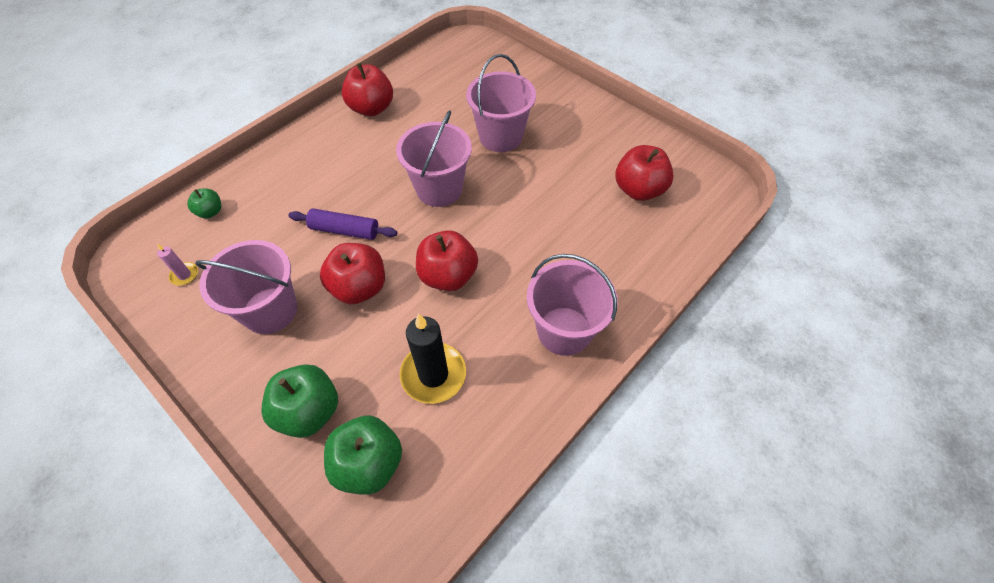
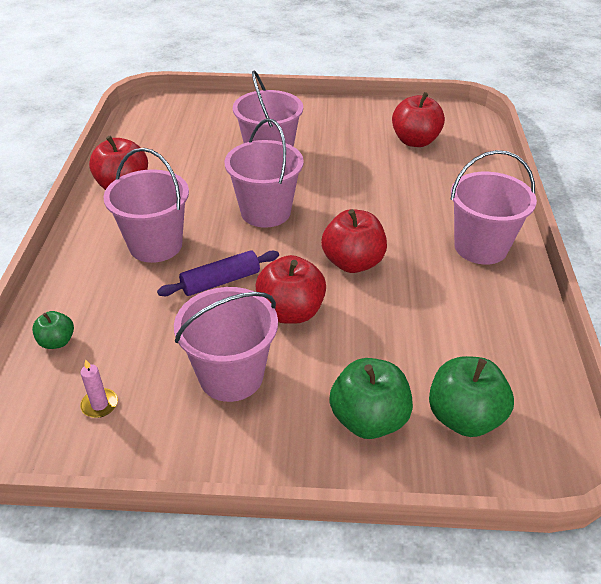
camera: 40 degrees left, 15 degrees down
black candle [400,314,466,404] -> none
none -> pink bucket [103,148,189,263]

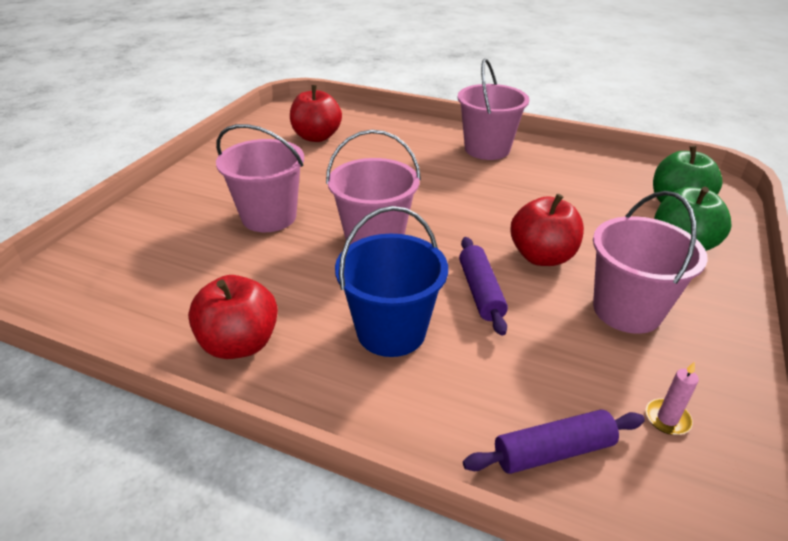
camera: 70 degrees left, 5 degrees down
green apple [32,311,74,349] -> purple rolling pin [463,410,645,474]
pink bucket [103,148,189,263] -> blue bucket [335,206,448,357]
red apple [321,209,387,273] -> none

